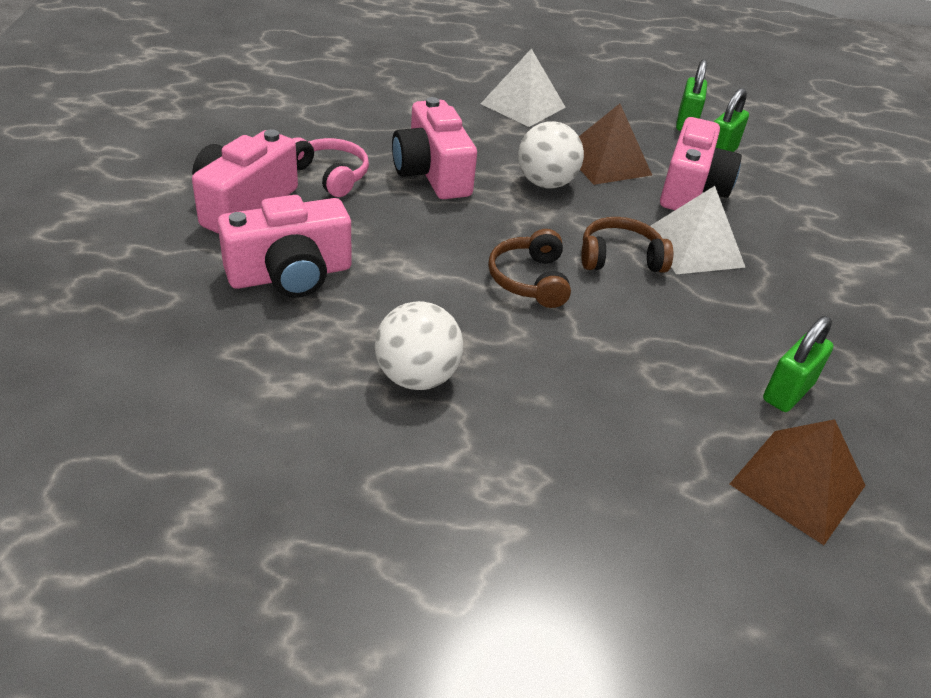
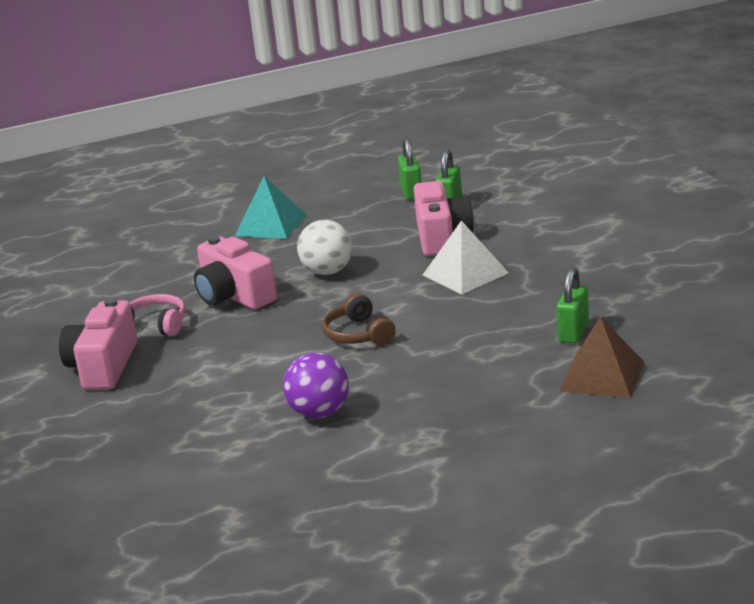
camera: 15 degrees left, 15 degrees down
pink camera [218,195,351,298] -> none
white ball [375,301,463,390] -> purple ball [283,353,349,419]
white pyramid [481,49,566,127] -> turquoise pyramid [235,176,307,239]
brown pyramid [579,104,652,185] -> none
brown headphones [581,217,673,273] -> none

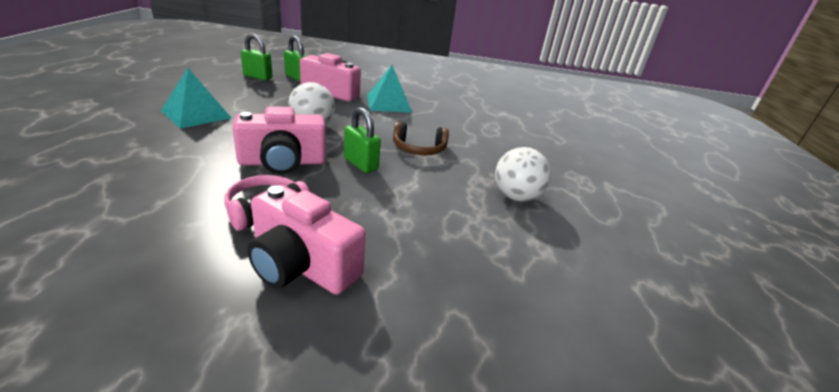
camera: 70 degrees left, 5 degrees up
purple ball [283,353,349,419] -> white ball [495,147,551,201]
white pyramid [423,221,509,294] -> turquoise pyramid [367,65,412,112]
green padlock [556,267,589,344] -> green padlock moved to [344,107,381,173]
brown pyramid [559,316,644,398] -> none

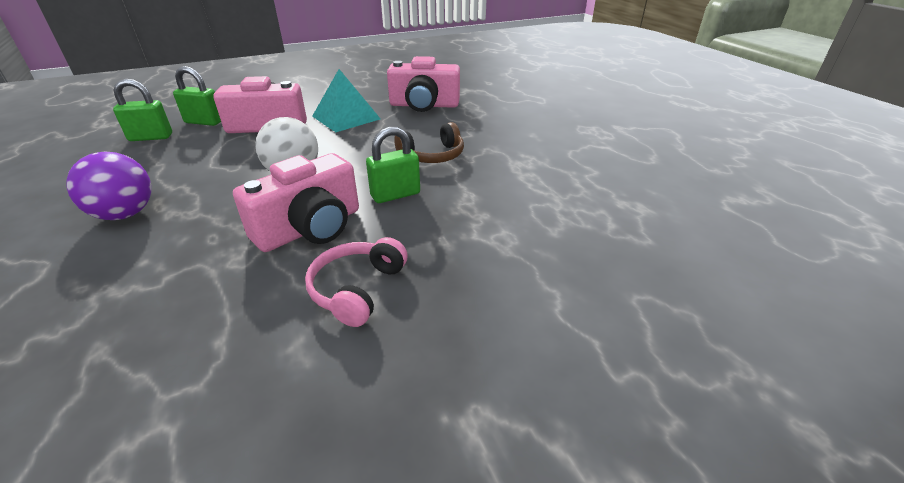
camera: 25 degrees left, 5 degrees up
turquoise pyramid [161,68,231,129] -> purple ball [67,152,151,220]
pink camera [247,185,366,295] -> pink camera moved to [387,56,460,112]
green padlock [344,107,381,173] -> green padlock turned 45 degrees counterclockwise [366,127,420,203]
white ball [495,147,551,201] -> none

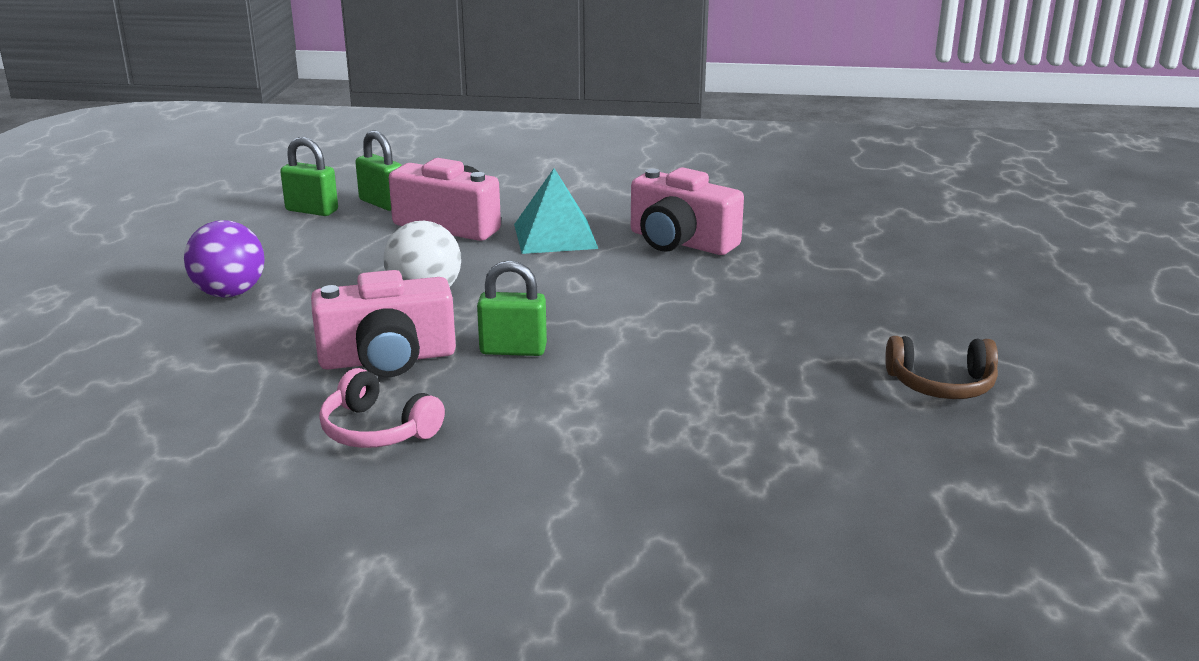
camera: 30 degrees right, 10 degrees down
pink headphones [305,237,408,327] -> pink headphones turned 105 degrees counterclockwise [319,368,445,448]
brown headphones [394,122,464,163] -> brown headphones moved to [885,336,998,399]

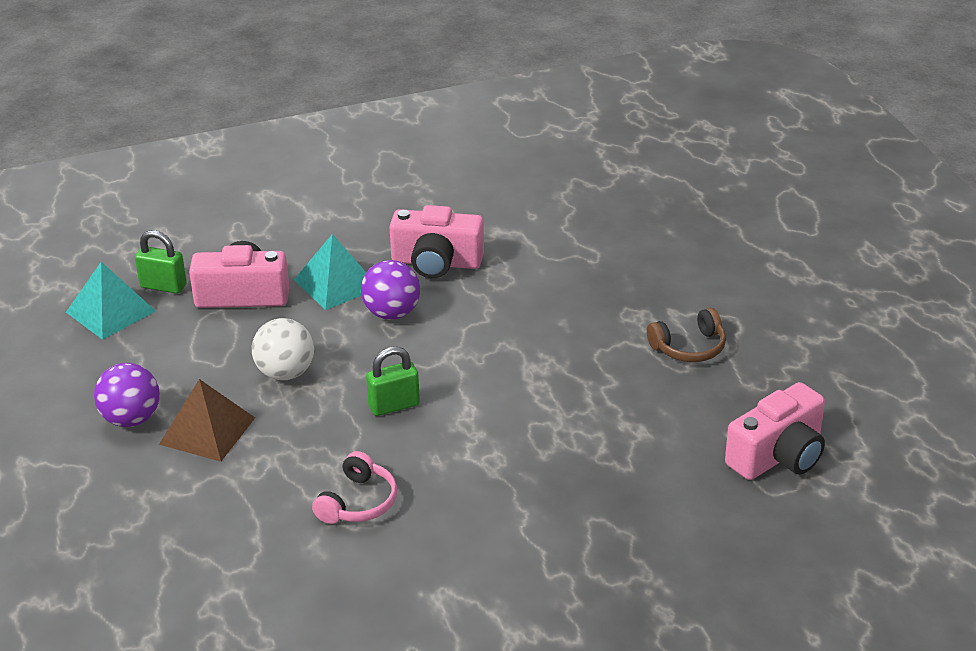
camera: 25 degrees left, 10 degrees up
green padlock [280,137,338,216] -> turquoise pyramid [66,262,156,340]
pink camera [311,270,456,377] -> pink camera moved to [725,382,825,480]
pink headphones [319,368,445,448] -> pink headphones turned 75 degrees counterclockwise [312,451,397,524]
none -> brown pyramid [159,379,255,462]
none -> purple ball [361,260,420,320]

